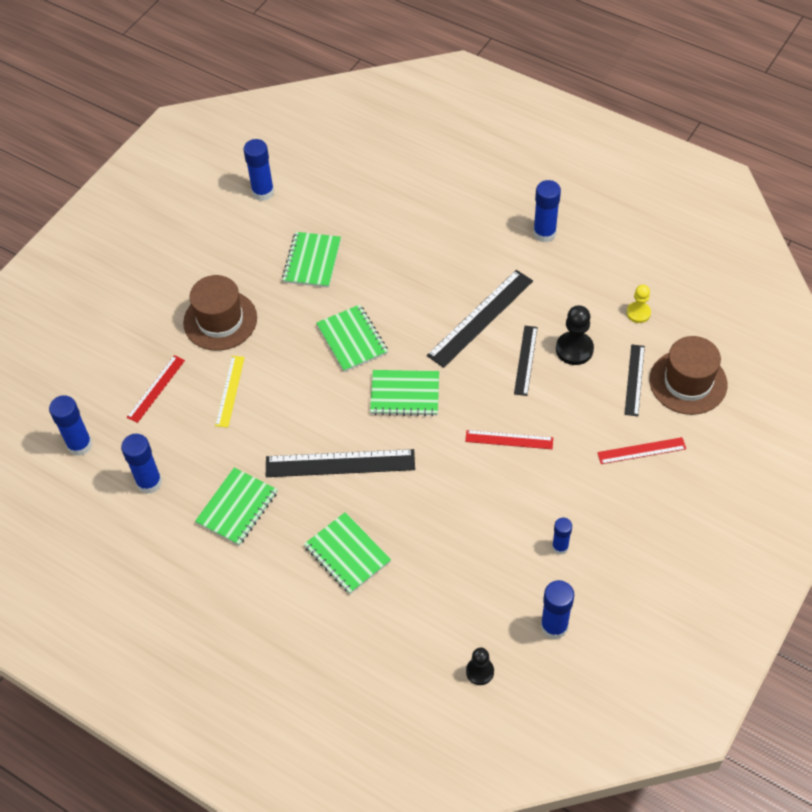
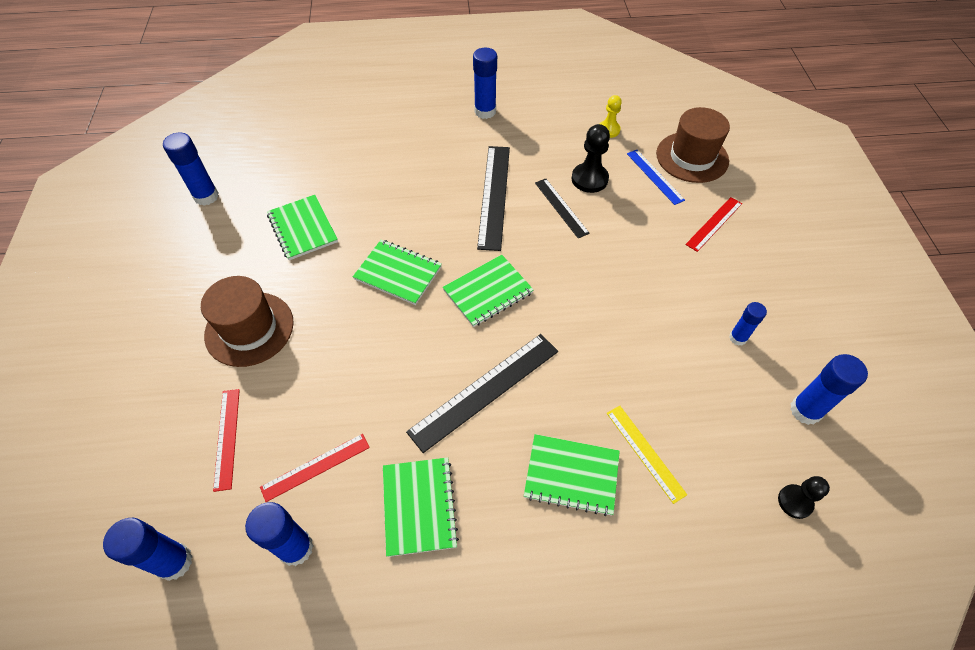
camera: 40 degrees left, 0 degrees up
yellow ruler [215,356,245,428] -> yellow ruler moved to [607,406,687,504]
red ruler [465,430,553,449] -> red ruler moved to [260,434,370,502]
black ruler [624,344,645,416] -> blue ruler [627,150,685,205]

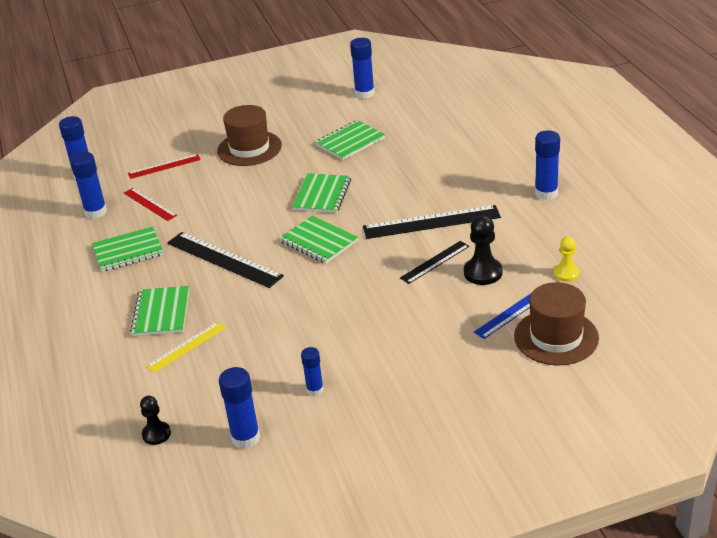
camera: 80 degrees right, 20 degrees down
red ruler [685,197,742,252] -> none

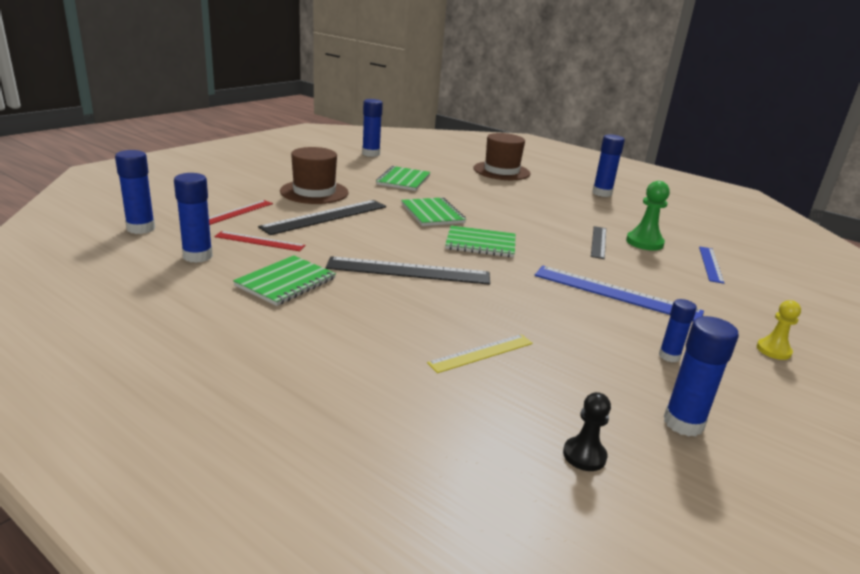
camera: 40 degrees left, 10 degrees down
green notebook [130,286,189,336] -> none
yellow ruler [146,322,226,373] -> yellow ruler turned 45 degrees clockwise [427,334,533,373]
black ruler [363,205,501,239] -> black ruler moved to [258,200,386,235]
black pawn [464,215,502,285] -> green pawn [626,181,670,251]
brown hat [514,282,599,365] -> brown hat moved to [473,133,530,180]
yellow pawn [554,237,580,282] -> yellow pawn moved to [757,300,801,360]
none -> blue ruler [534,266,704,321]

